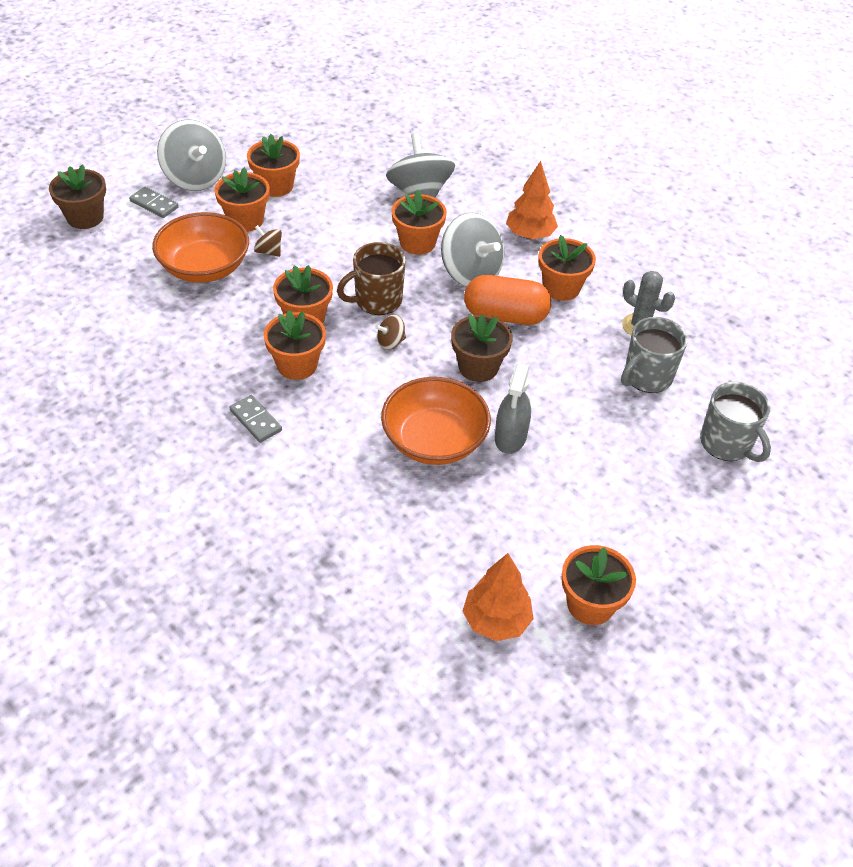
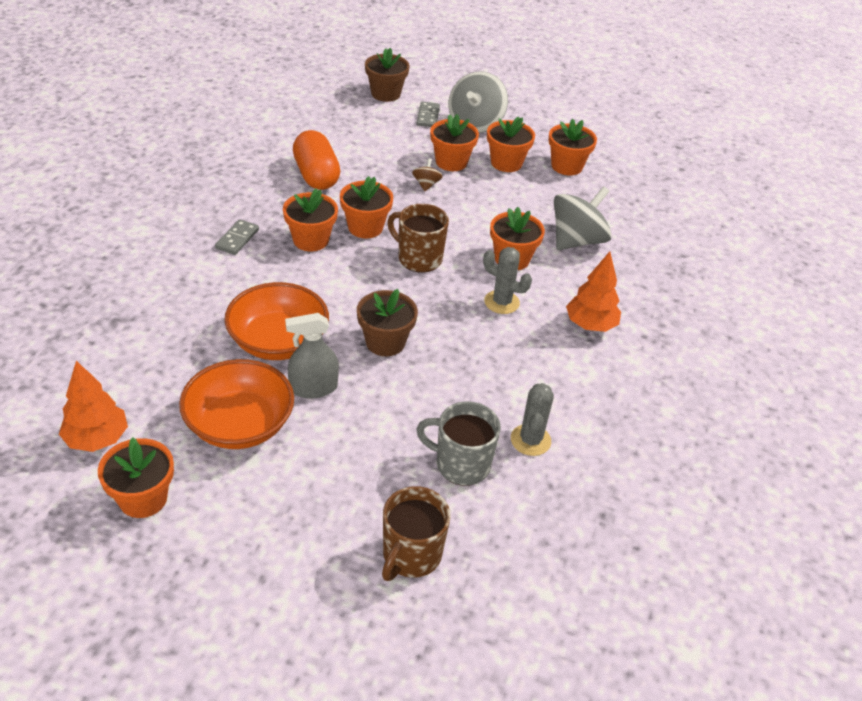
camera: 60 degrees right, 5 degrees down
orange bowl [152,212,249,283] -> orange bowl moved to [179,359,294,449]
brown spinning top [375,315,406,350] -> none
grey spinning top [441,213,504,287] -> grey cactus [483,247,532,314]
orange capsule [464,275,551,325] -> orange capsule moved to [293,130,340,190]
orange flower pot [538,235,596,301] -> orange flower pot moved to [548,119,597,176]
grey mug [700,382,771,462] -> brown mug [382,486,451,581]

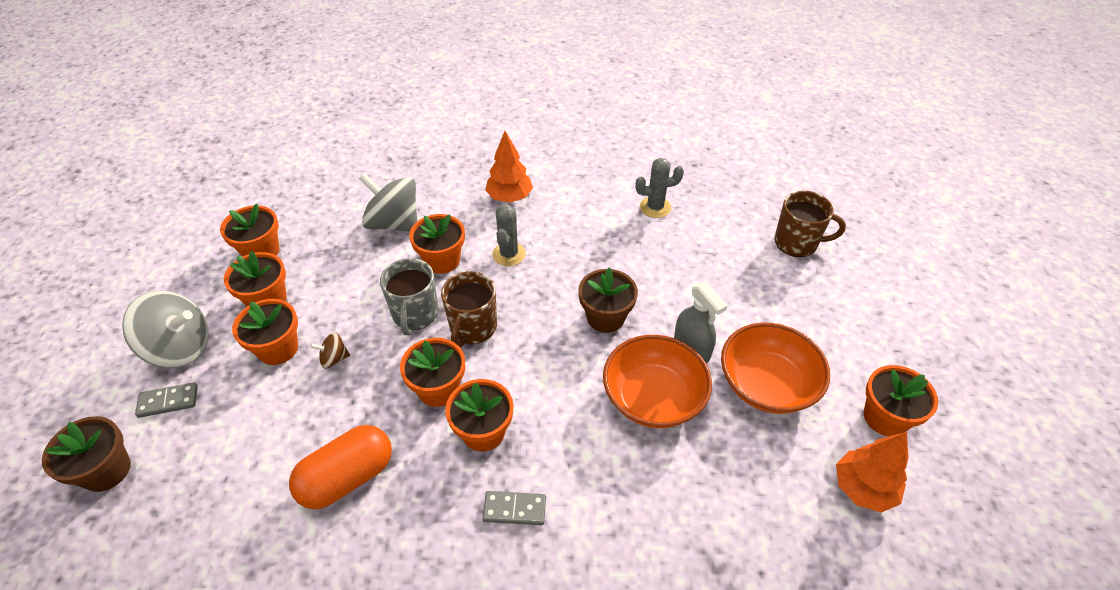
camera: 105 degrees left, 5 degrees up
grey mug [416,401,501,486] -> grey mug moved to [380,258,439,335]

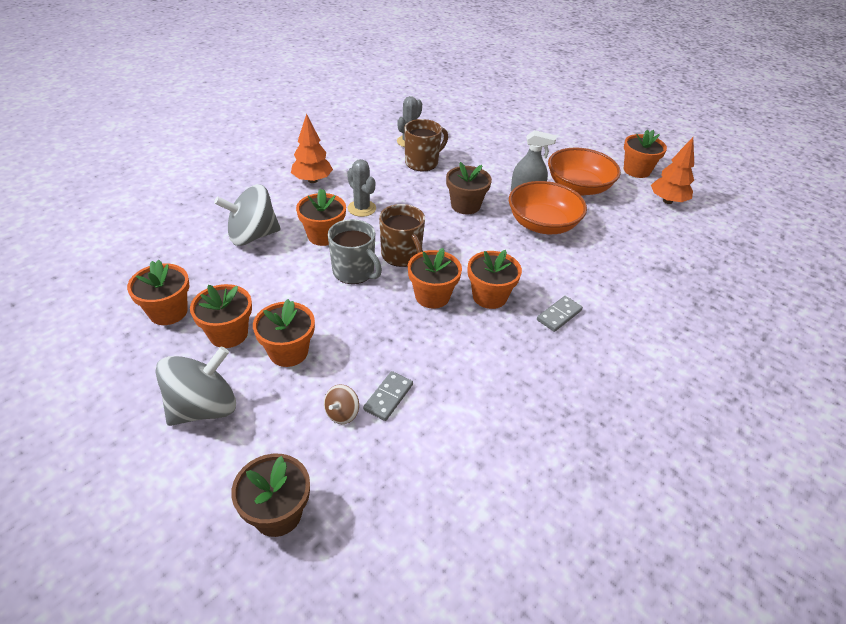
camera: 50 degrees left, 5 degrees down
grey domino [135,382,198,418] -> grey domino moved to [363,371,413,421]
orange capsule [289,425,392,509] -> none
brown spinning top [310,332,350,369] -> brown spinning top moved to [324,384,359,424]
brown mug [774,191,846,257] -> brown mug moved to [404,119,448,172]

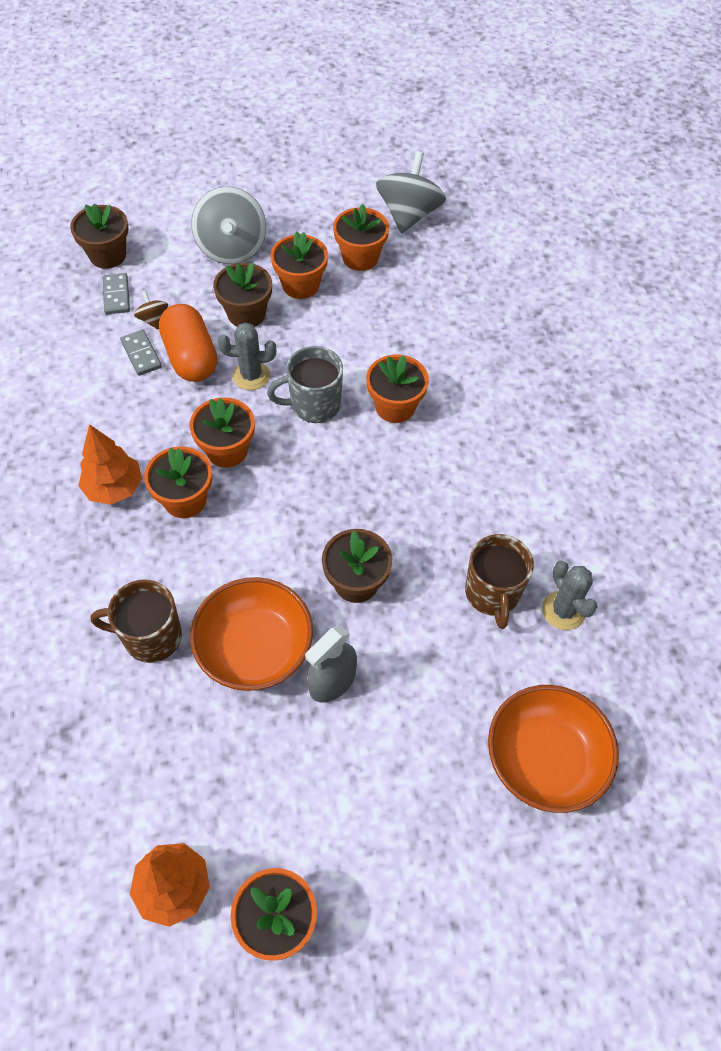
camera: 125 degrees right, 15 degrees up
grey spinning top [214,184,281,246] -> grey spinning top moved to [376,151,446,233]
orange flower pot [253,299,315,367] -> brown flower pot [213,262,272,327]
orange tree [291,114,333,183] -> orange tree moved to [78,424,142,505]
grey cactus [347,159,376,217] -> grey cactus moved to [218,322,276,390]
brown mug [379,204,425,267] -> brown mug moved to [91,579,182,663]
grey domino [537,296,583,332] -> grey domino moved to [103,273,130,314]
orange bowl [548,147,621,195] -> orange bowl moved to [488,685,619,813]
none -> orange capsule [159,304,217,382]

